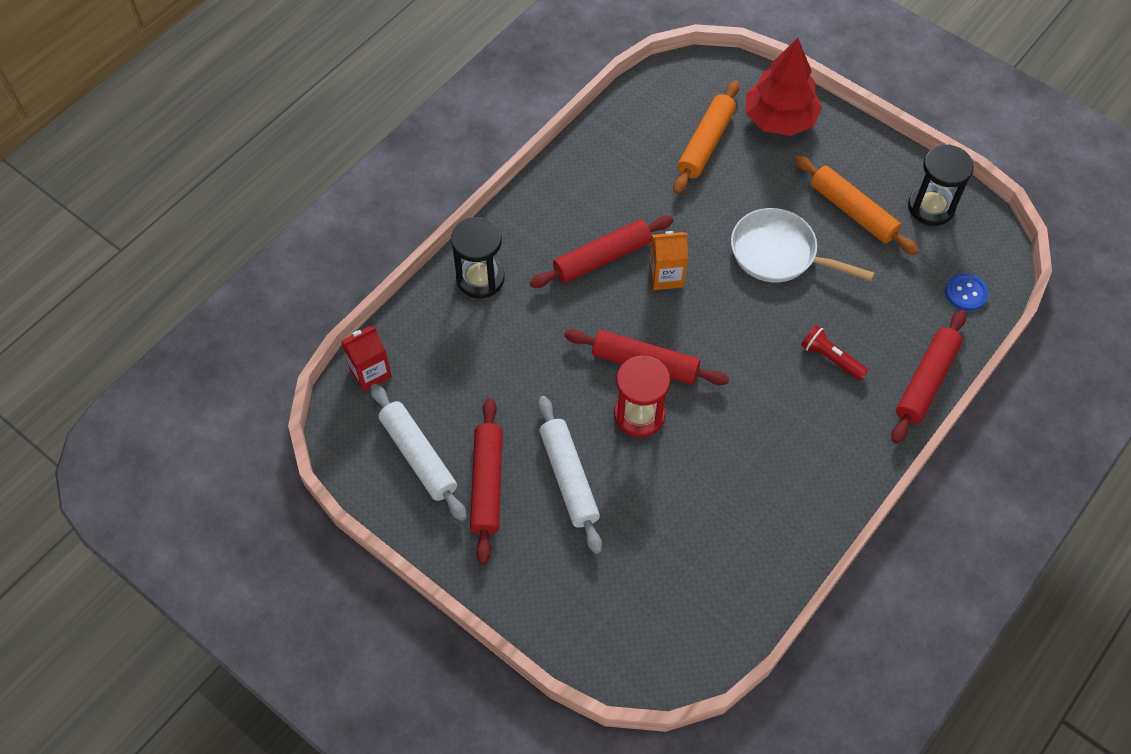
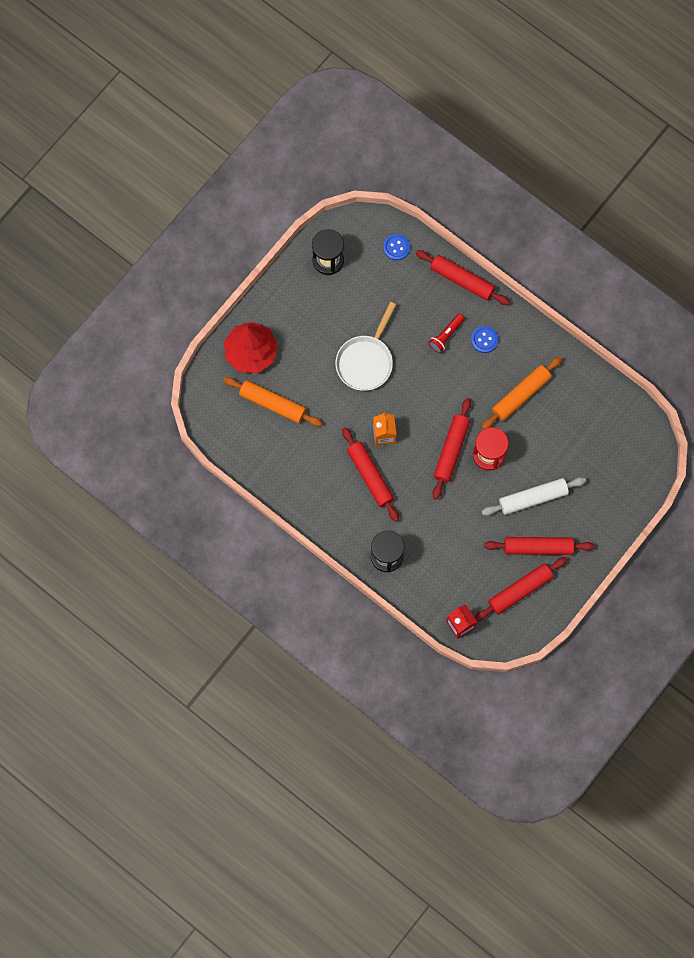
camera: 90 degrees left, 15 degrees up
white rolling pin [371,384,467,521] -> red rolling pin [474,557,567,621]
orange rolling pin [794,155,919,255] -> orange rolling pin moved to [481,356,562,429]
none -> blue button [471,326,499,353]

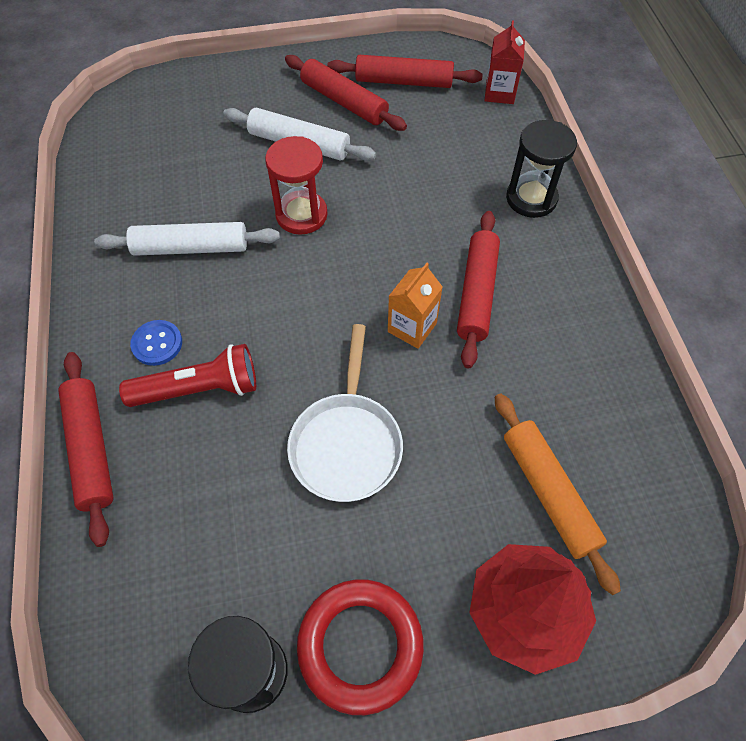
camera: 140 degrees left, 15 degrees down
white pan [335,302,396,391] -> white pan turned 120 degrees clockwise [287,324,403,502]
blue button [383,234,410,260] -> none
red flashlight [428,314,465,353] -> red flashlight [119,344,256,407], size x1.53
red rolling pin [432,398,471,499] -> none
orange rolling pin [481,356,562,429] -> white rolling pin [94,222,280,256]
none -> red ring [297,579,424,715]

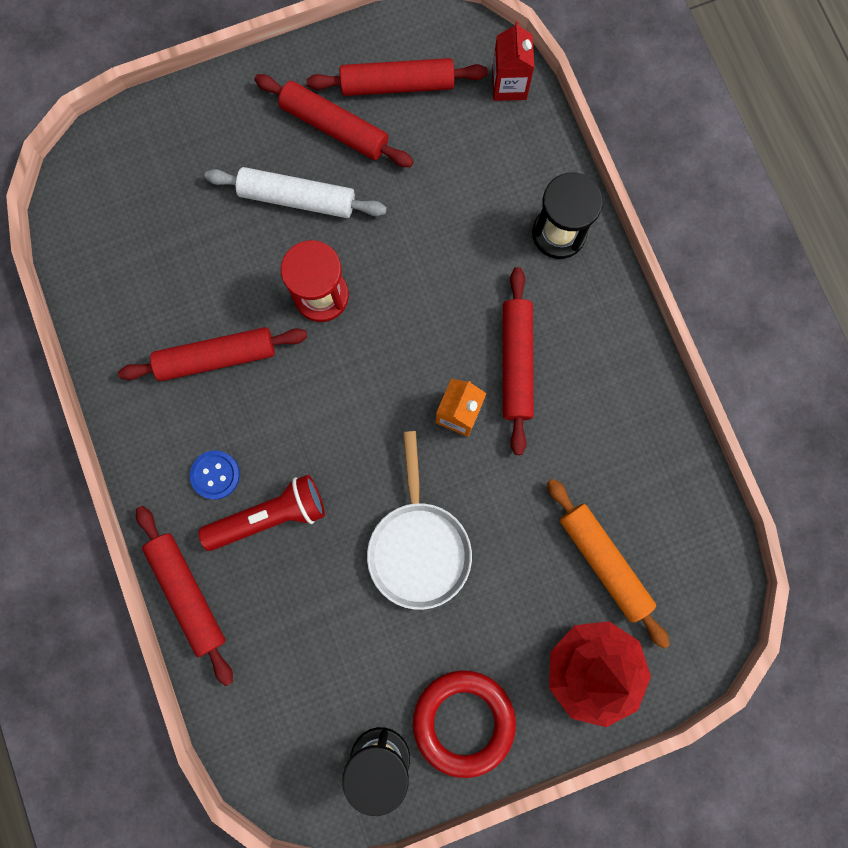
camera: 10 degrees left, 20 degrees up
white rolling pin [94,222,280,256] -> red rolling pin [118,327,307,381]

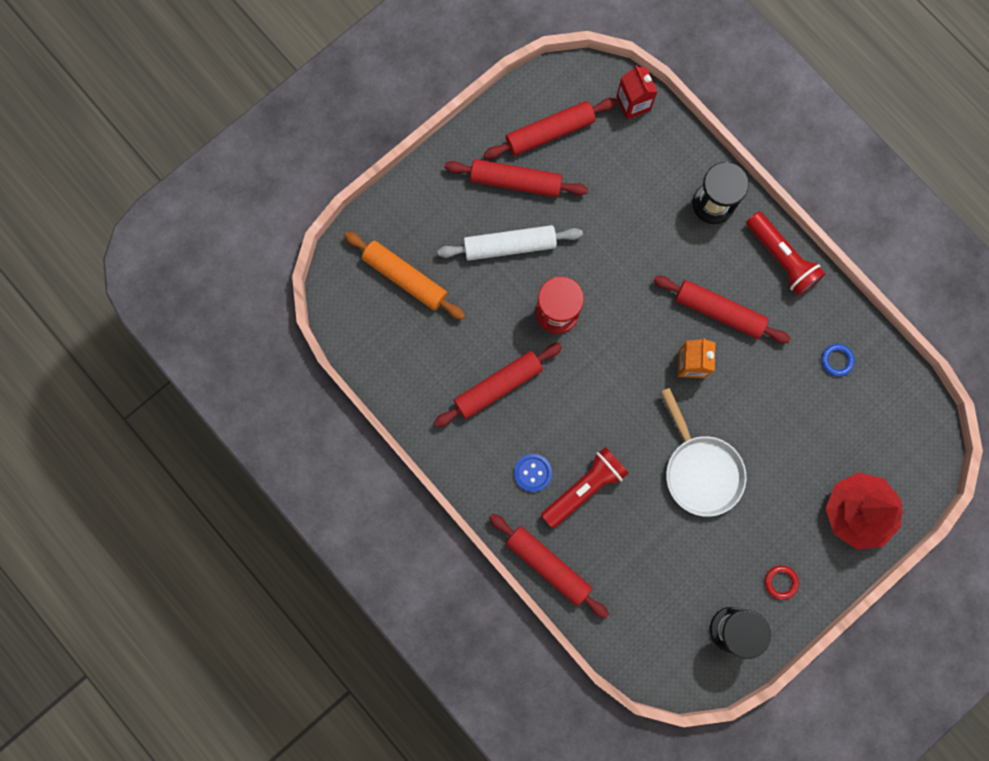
camera: 20 degrees left, 0 degrees up
red ring [413,670,516,778] -> red ring [765,565,799,600], size x0.44
red rolling pin [503,267,534,455] -> red rolling pin turned 45 degrees counterclockwise [653,276,791,343]
orange rolling pin [547,479,670,649] -> orange rolling pin moved to [344,232,465,320]
none -> red flashlight [746,211,825,296]
none -> blue ring [821,344,855,377]

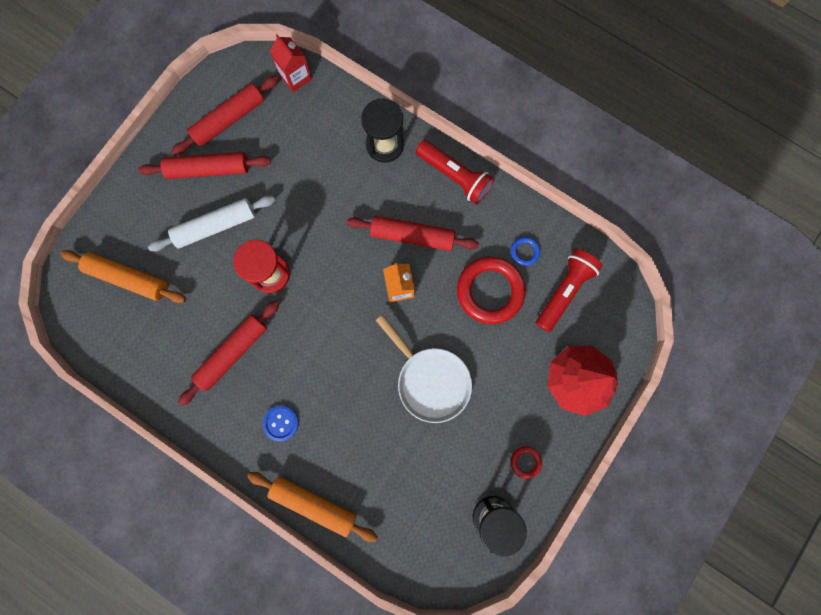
camera: 15 degrees left, 0 degrees up
red rolling pin [489,514,609,619] -> orange rolling pin [247,472,378,542]
red flashlight [541,447,629,529] -> red flashlight moved to [536,249,603,332]
none -> red ring [457,257,526,324]

